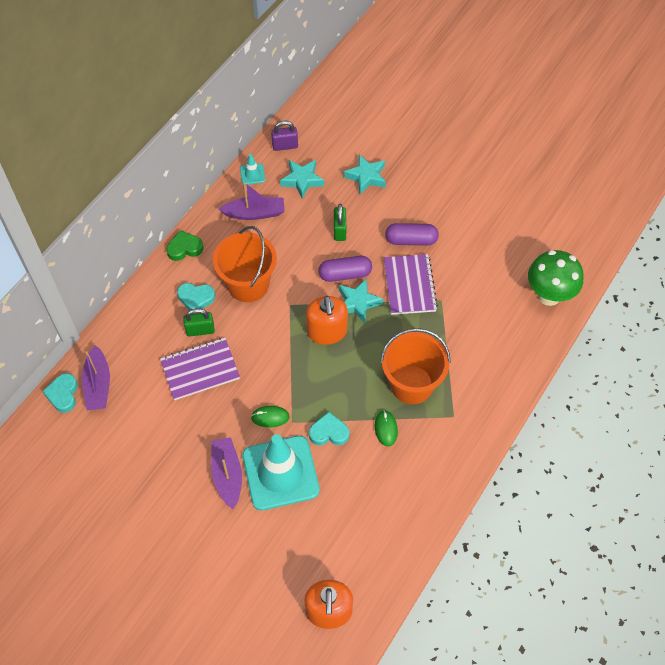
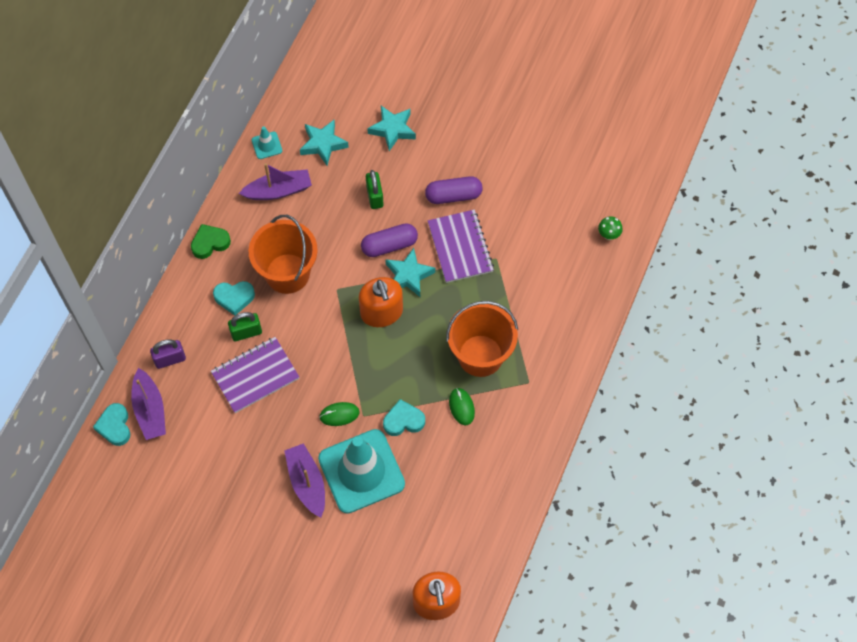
camera: 10 degrees left, 5 degrees up
purple padlock [271,121,298,151] -> purple padlock moved to [150,339,186,369]
green mushroom [528,250,584,306] -> green mushroom [598,216,623,240], size x0.42

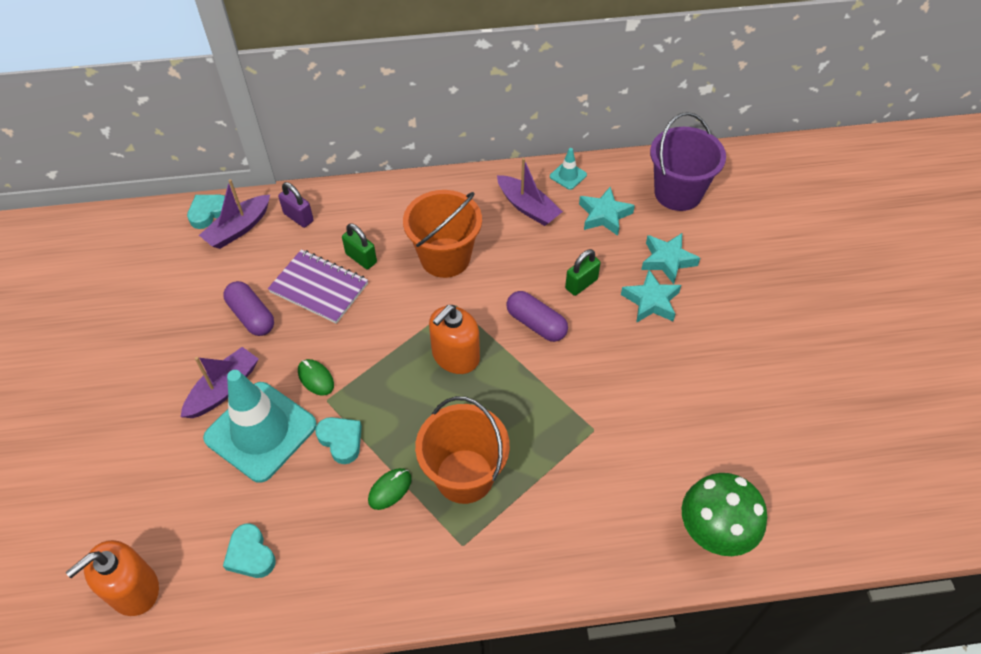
camera: 60 degrees right, 10 degrees down
green heart [191,224,231,259] -> none
turquoise heart [213,281,255,316] -> turquoise heart moved to [223,523,276,578]
turquoise star [385,248,435,297] -> turquoise star moved to [621,270,681,323]
purple capsule [425,176,482,204] -> purple capsule moved to [223,281,274,336]
purple notebook [428,209,494,283] -> none
green mushroom [598,216,623,240] -> green mushroom [682,473,767,556], size x2.39
none -> purple bucket [650,112,726,211]

